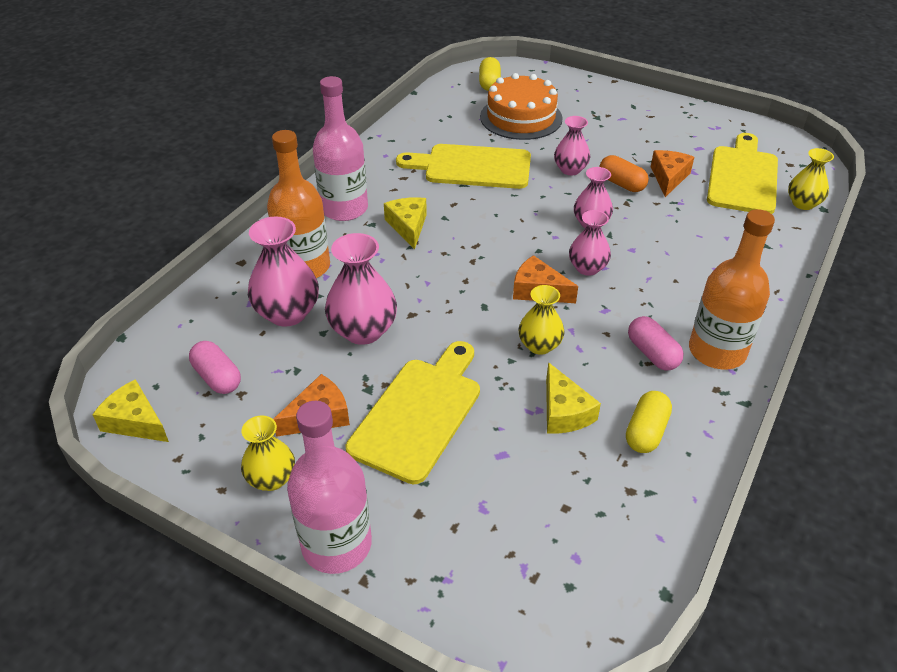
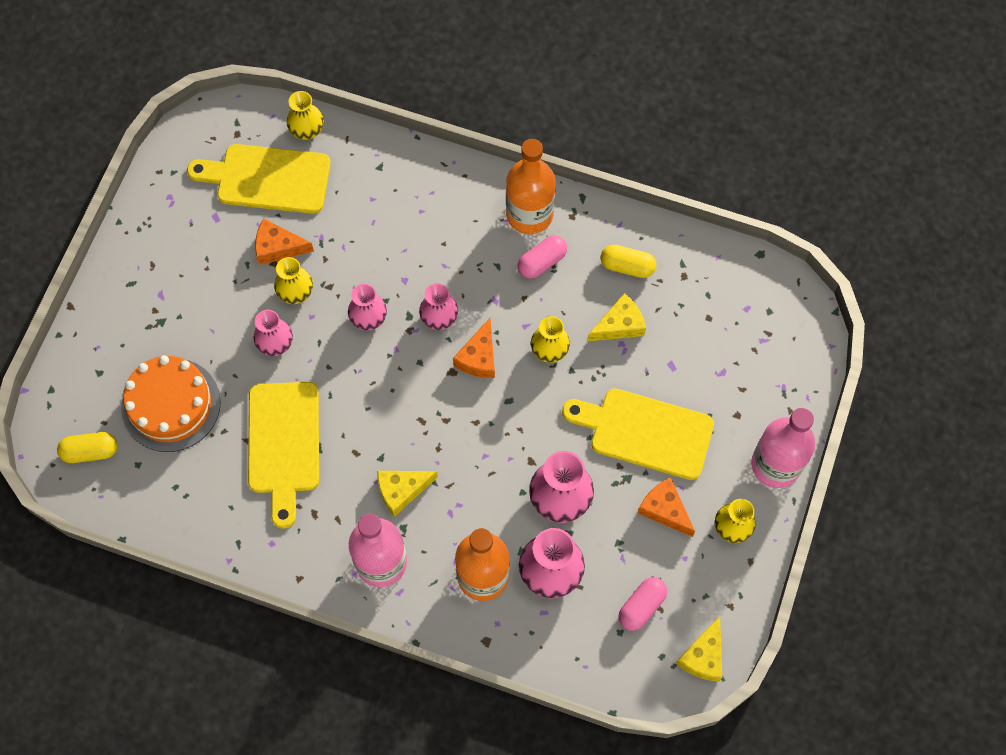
camera: 100 degrees left, 25 degrees up
orange capsule [599,155,649,192] -> yellow vase [274,257,313,304]

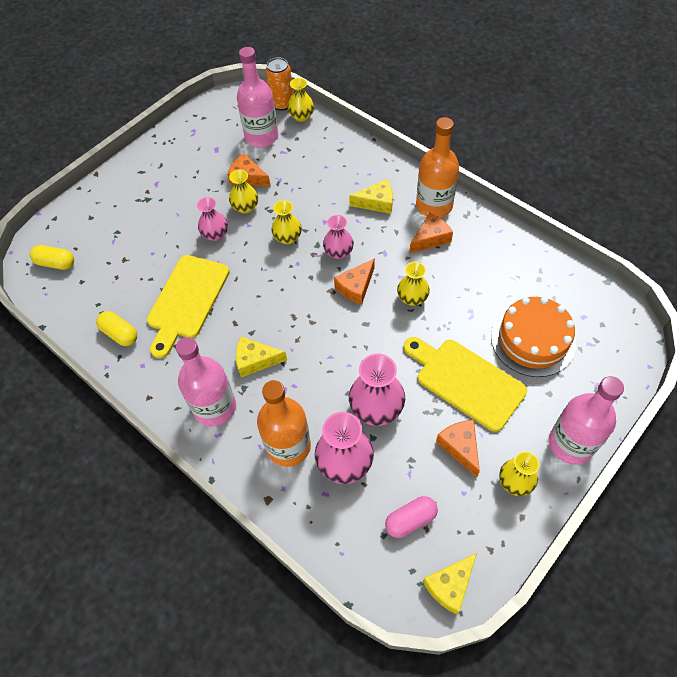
camera: 25 degrees right, 10 degrees down
orange cake [121,355,221,452] -> orange cake moved to [491,297,576,377]
yellow cutting board [187,144,331,214] -> pink bottle [237,47,278,147]
pink vase [348,284,387,331] -> yellow vase [271,200,302,244]
pink capsule [517,235,567,279] -> orange cheese [409,213,453,254]
yellow cheese [588,293,646,341] -> yellow cheese moved to [349,179,393,214]
yellow capsule [601,245,656,278] -> yellow capsule moved to [96,311,137,346]
none -> orange can [265,57,293,111]

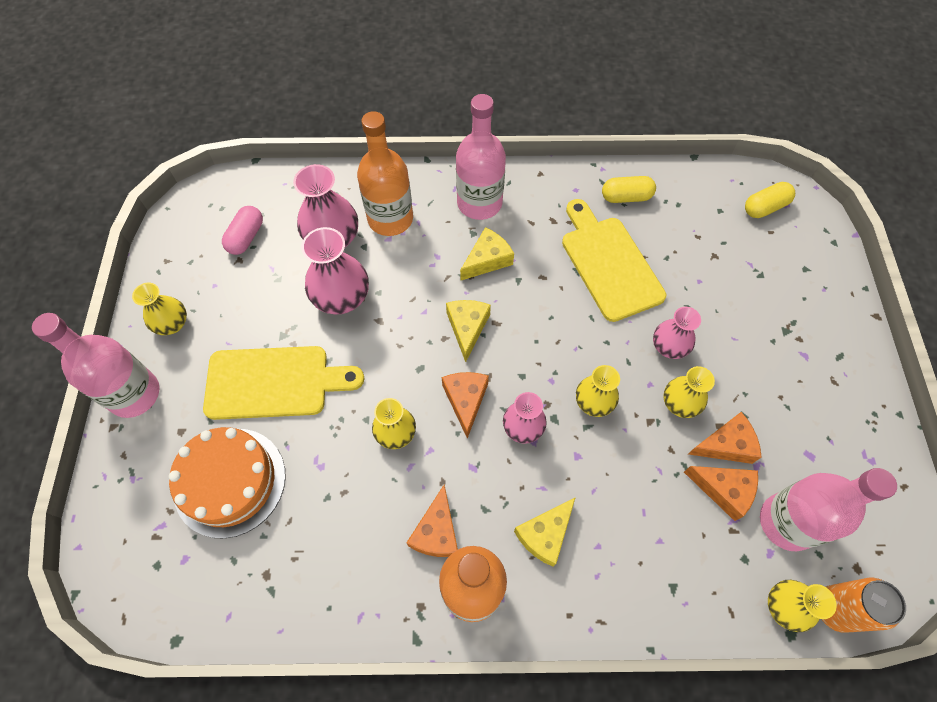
camera: 135 degrees right, 5 degrees up
yellow cheese [423,553,477,614] -> yellow cheese moved to [446,300,491,362]
orange cheese [436,420,480,477] -> orange cheese moved to [684,466,758,521]

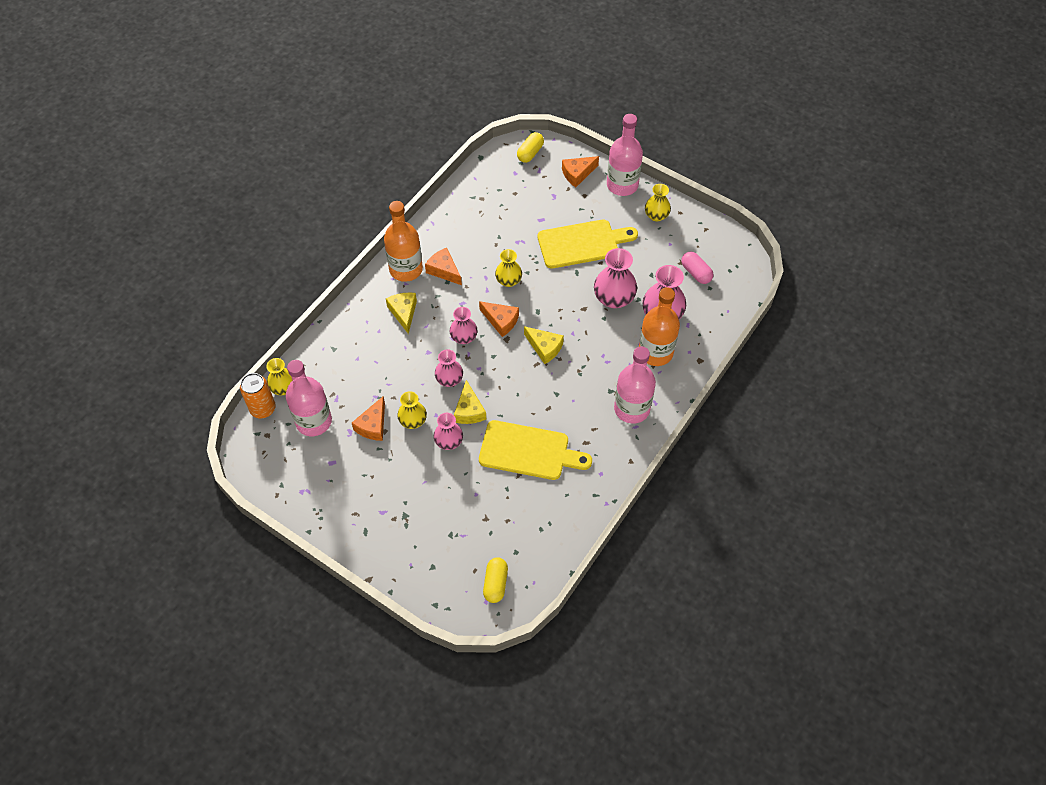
camera: 125 degrees right, 5 degrees down
orange cake [169,427,286,539] -> none
yellow cutting board [203,346,364,420] -> yellow cutting board turned 135 degrees counterclockwise [538,219,638,269]
yellow cheese [460,227,514,280] -> yellow cheese moved to [454,380,486,424]
yellow vase [576,365,620,417] -> pink vase [435,349,463,387]
yellow capsule [602,176,656,203] -> yellow capsule moved to [517,132,544,163]
orange cheese [684,466,758,521] -> orange cheese moved to [562,156,599,187]

